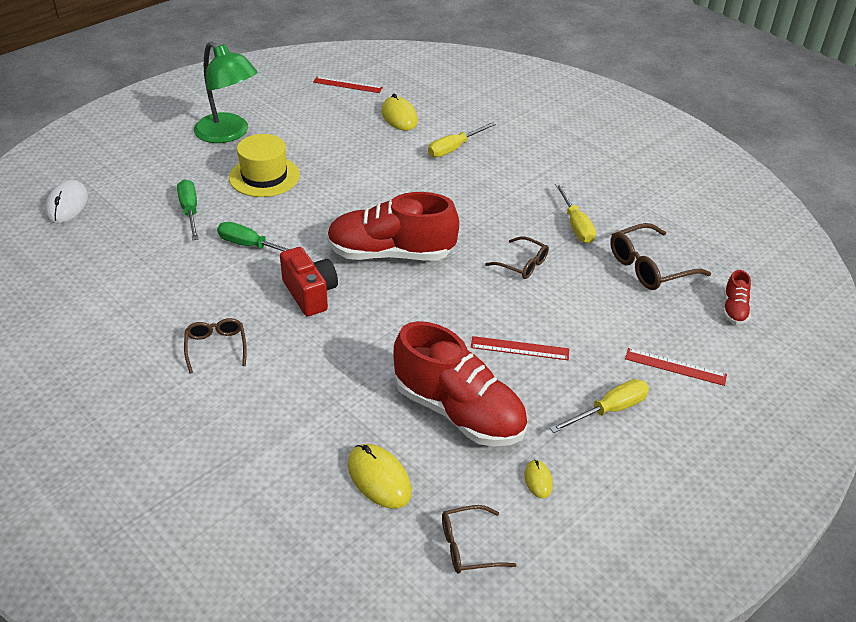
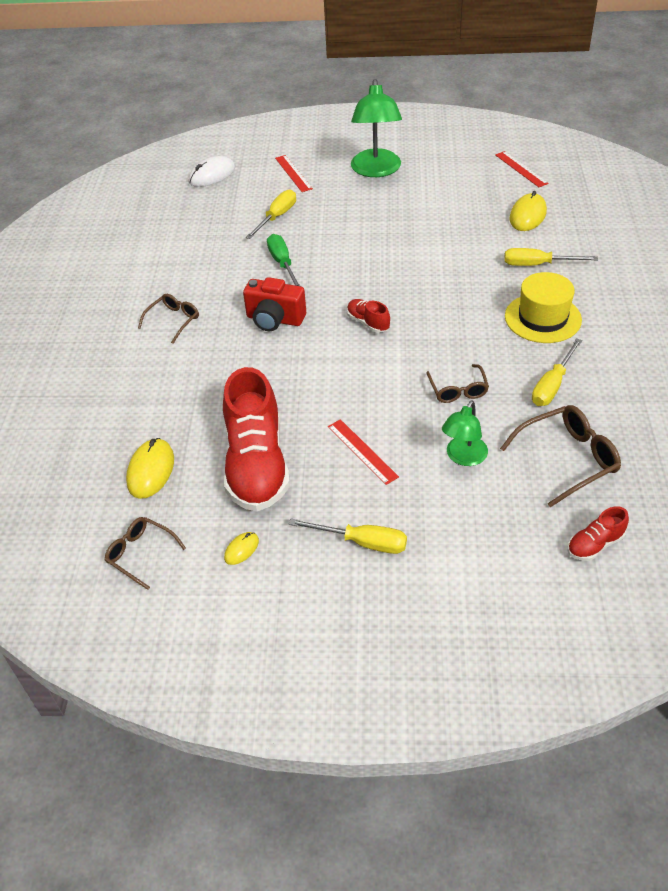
camera: 50 degrees right, 5 degrees up
green screwdriver [177,179,199,240] -> yellow screwdriver [246,190,296,239]
yellow hat [229,134,300,197] -> yellow hat moved to [505,272,582,343]
red camera [280,247,338,316] -> red camera turned 90 degrees clockwise [243,277,306,331]
red shoe [327,192,459,261] -> red shoe [347,299,390,333], size x0.44
brown glasses [610,223,711,290] -> brown glasses turned 135 degrees clockwise [500,405,621,508]
red ruler [625,348,727,386] -> red ruler moved to [275,155,313,192]
none -> green lamp [442,400,488,466]

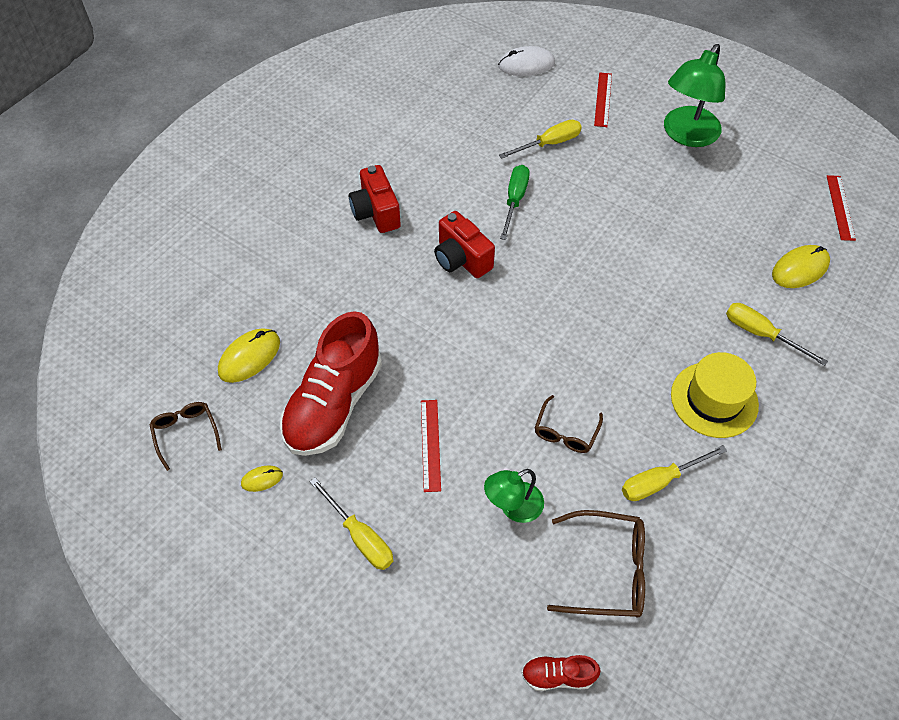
camera: 30 degrees right, 10 degrees up
brown glasses [138,294,199,344] -> red camera [349,165,401,233]
red shoe [347,299,390,333] -> none

